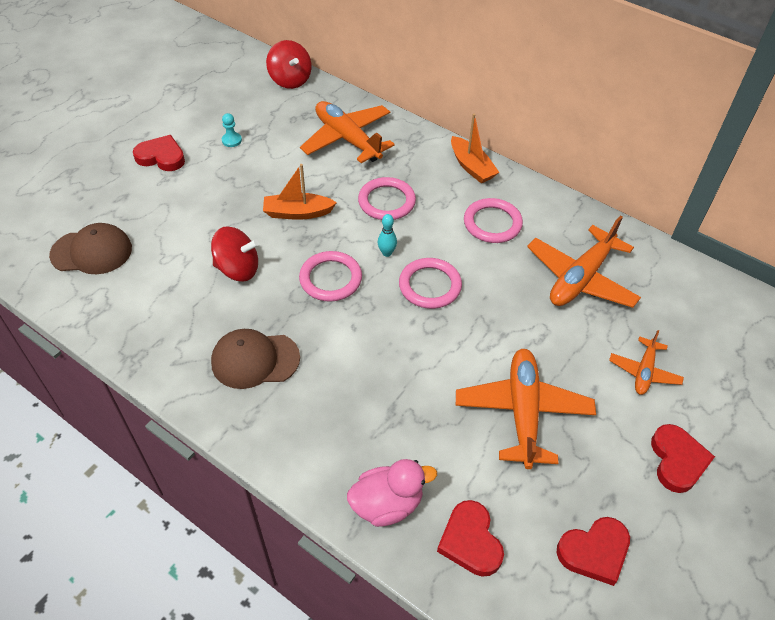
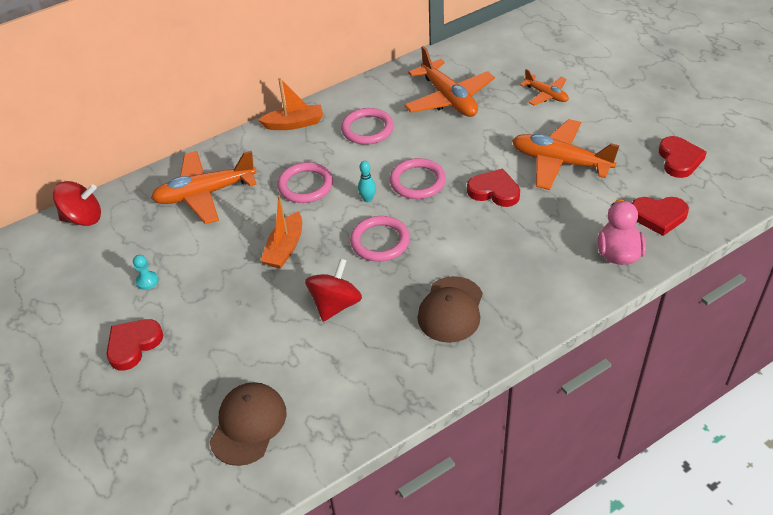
camera: 65 degrees left, 5 degrees down
red heart [651,424,715,493] -> red heart moved to [467,168,520,207]

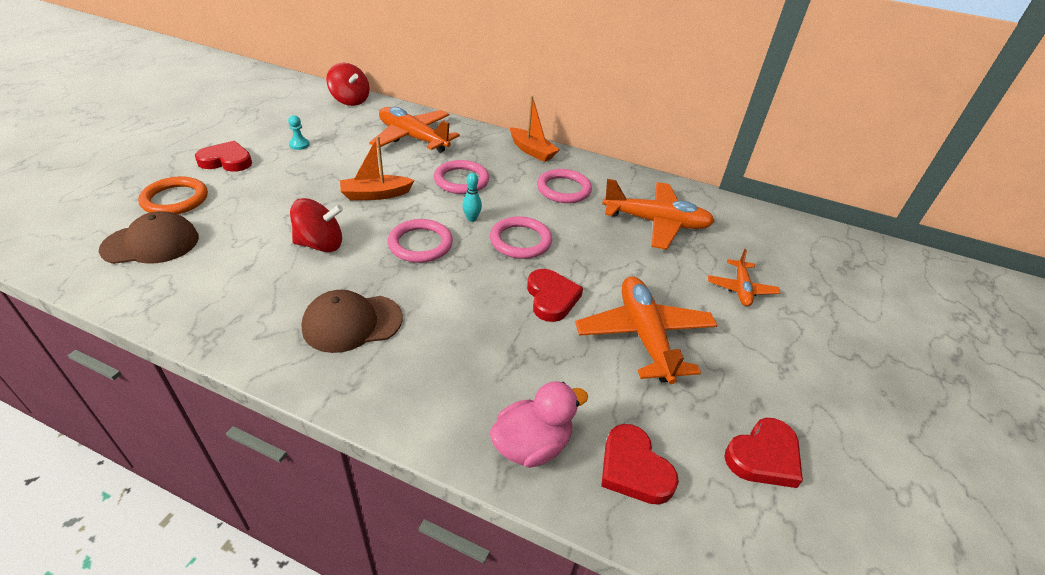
camera: 50 degrees right, 5 degrees down
orange plane [404,46,495,117] -> orange plane turned 105 degrees counterclockwise [602,179,715,250]
none -> orange ring [138,176,208,214]

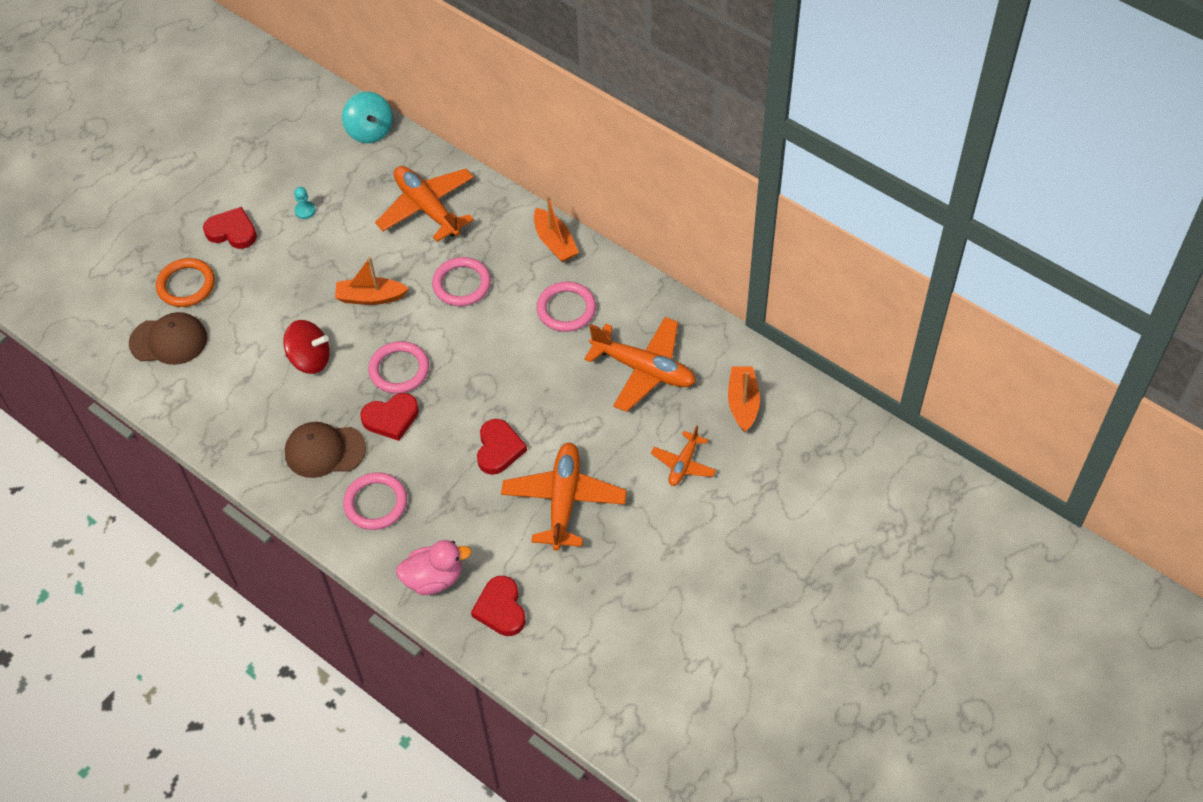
camera: 20 degrees right, 15 degrees up
red spinning top [326,62,370,106] -> turquoise spinning top [342,92,393,143]
turquoise bowling pin [462,173,482,222] -> none
pink ring [490,216,552,259] -> pink ring moved to [343,472,407,530]
red heart [724,418,803,488] -> red heart moved to [360,393,419,441]
none -> orange boat [728,366,760,432]

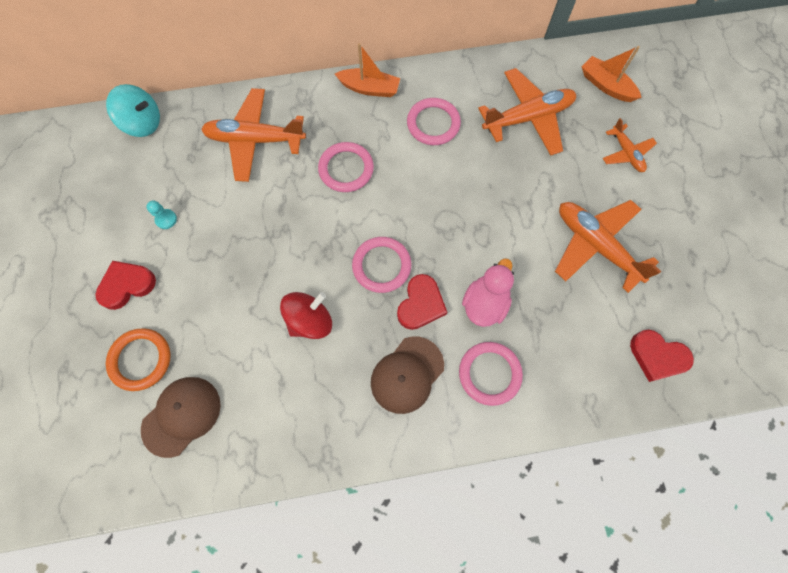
camera: 50 degrees left, 15 degrees up
orange boat [335,257,409,305] -> none
pink duck [396,540,472,595] -> pink duck moved to [462,258,514,327]
red heart [477,419,527,475] -> none

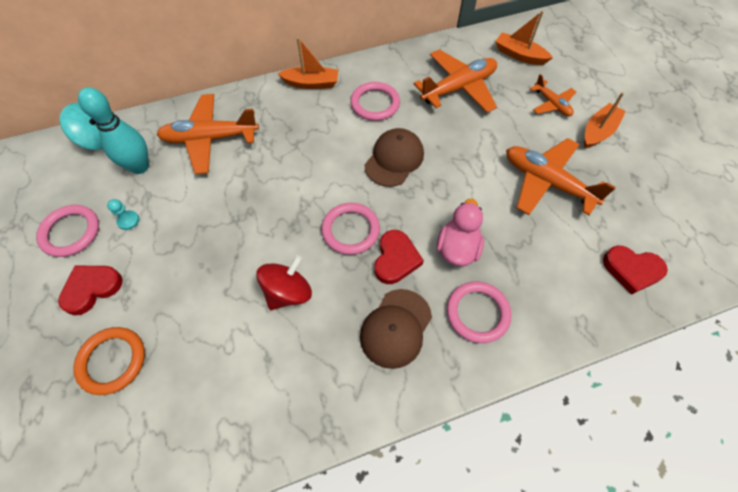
camera: 10 degrees left, 10 degrees down
brown cap [141,377,221,458] -> brown cap moved to [365,128,424,187]
pink ring [318,142,374,192] -> pink ring moved to [36,205,99,257]
none -> turquoise bowling pin [78,87,149,174]
none -> orange boat [584,92,626,149]

